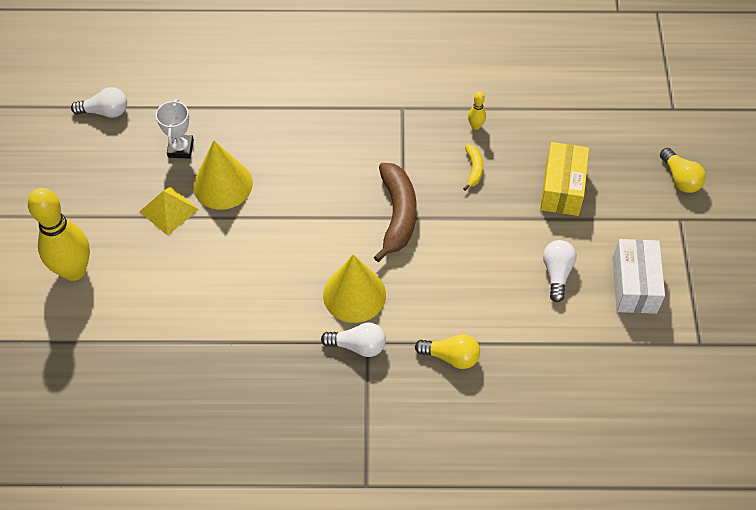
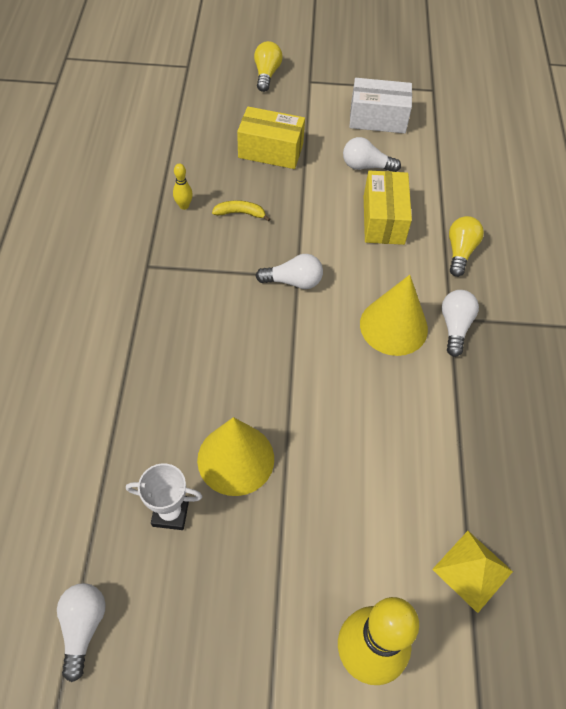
camera: 90 degrees left, 0 degrees up
yellow pyramid [139,186,199,236] -> yellow pyramid moved to [432,531,513,613]
brown banana [374,163,417,262] -> white light bulb [256,254,323,289]
yellow light bulb [660,148,706,193] -> yellow light bulb turned 60 degrees counterclockwise [254,41,283,92]
none -> yellow box [364,171,412,245]

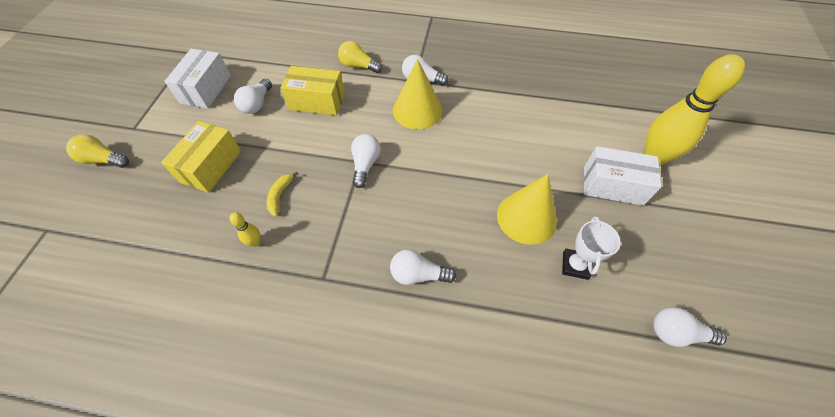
camera: 80 degrees left, 0 degrees up
yellow pyramid [432,531,513,613] -> none
none -> white light bulb [390,249,456,285]
none -> white box [584,146,661,206]

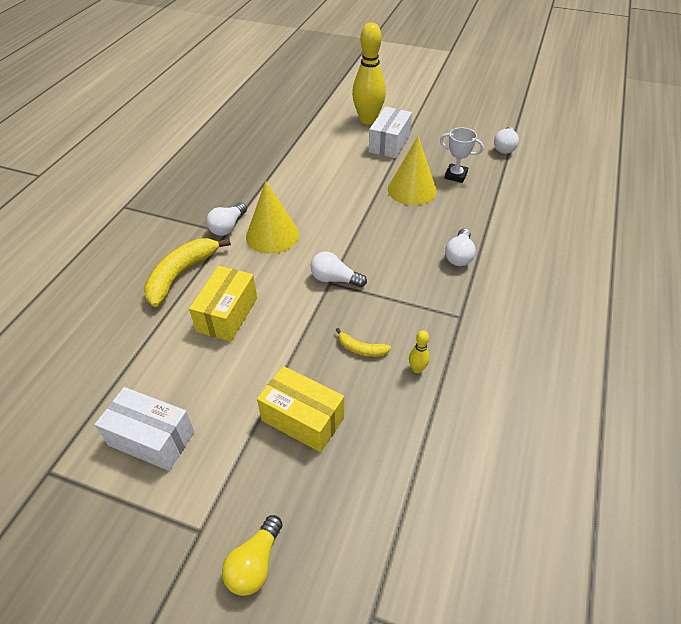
camera: 80 degrees left, 10 degrees down
white light bulb [234,79,272,114] -> none
yellow light bulb [338,41,383,73] -> yellow banana [144,238,231,307]

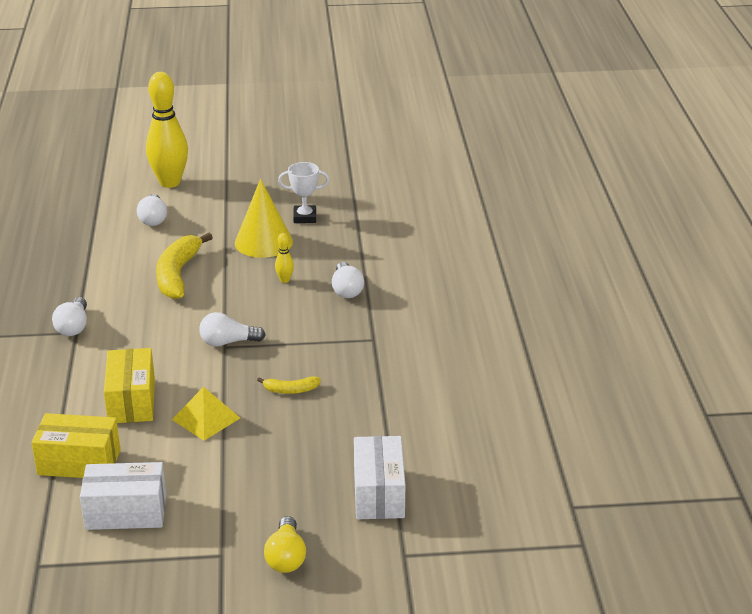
camera: 25 degrees left, 15 degrees down
yellow banana [144,238,231,307] -> yellow banana moved to [156,233,213,299]
yellow cone [246,181,299,254] -> none
yellow box [257,366,344,452] -> yellow box moved to [32,413,121,478]
white box [369,107,412,158] -> white box moved to [354,436,405,519]
yellow bowling pin [409,330,430,373] -> yellow bowling pin moved to [275,233,294,283]
white light bulb [494,127,519,154] -> white light bulb moved to [137,194,167,226]
none -> yellow pyramid [172,387,240,441]

